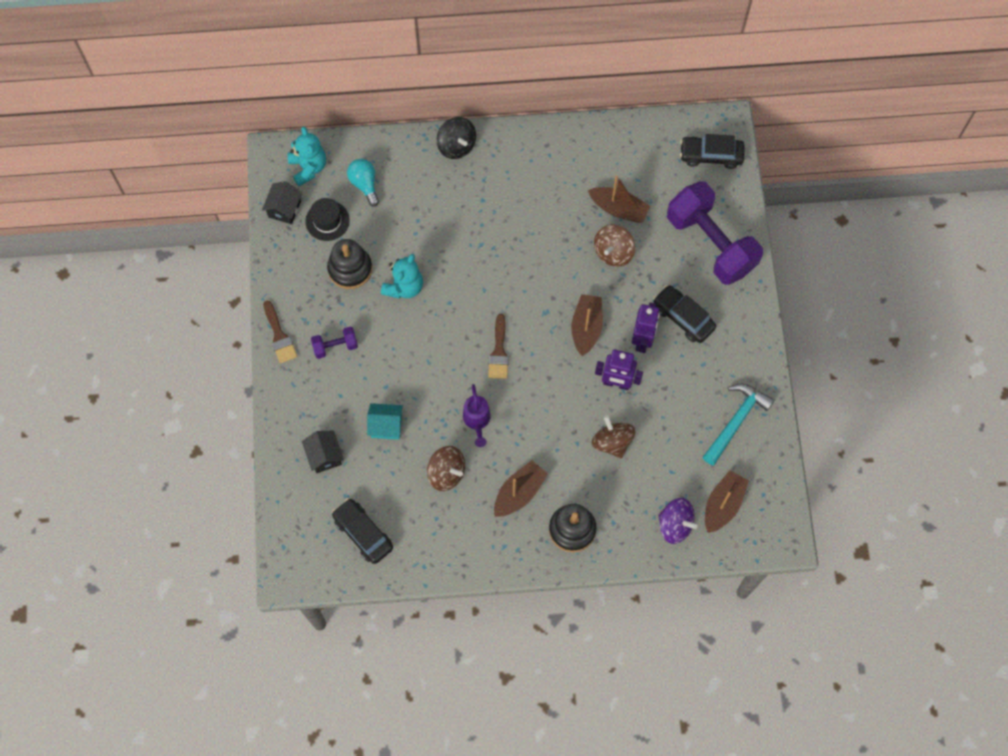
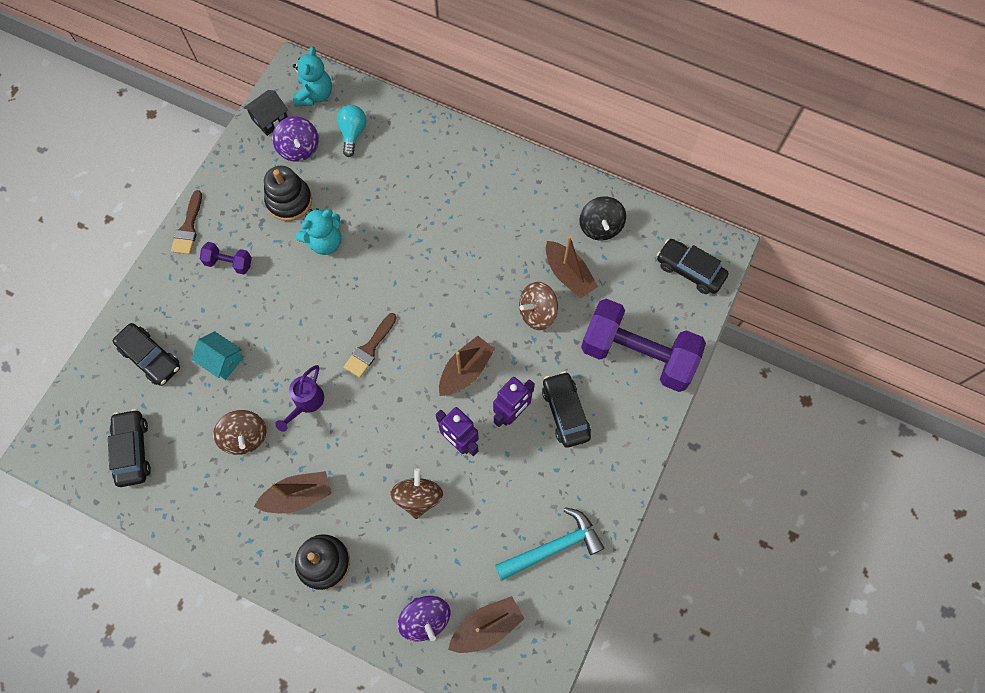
camera: 30 degrees right, 0 degrees up
black house [302,430,344,473] -> black car [113,323,180,386]
black hat [305,198,350,241] -> purple spinning top [272,116,319,162]
black spinning top [437,117,476,159] -> black spinning top moved to [579,196,626,241]
purple dumbbell [667,181,763,285] -> purple dumbbell turned 60 degrees counterclockwise [581,299,706,392]

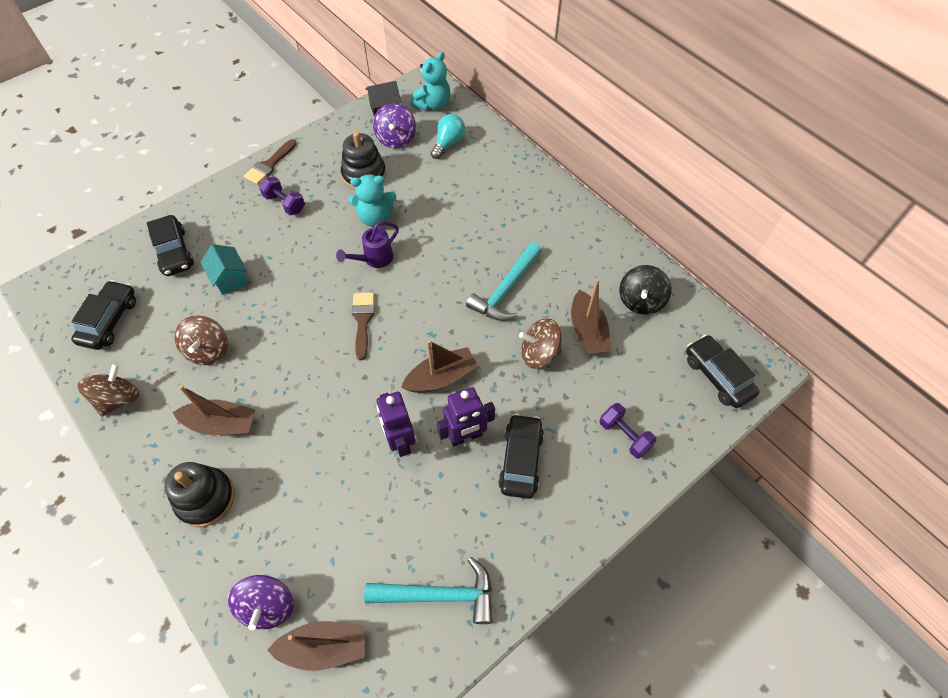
camera: 25 degrees right, 10 degrees down
purple watering can [275,365,324,432] -> purple watering can moved to [336,221,399,268]
brown brush [344,313,397,378] -> brown brush turned 120 degrees clockwise [352,292,375,360]
brown spinning top [390,468,443,519] -> brown spinning top moved to [78,363,139,417]
purple dumbbell [581,299,706,392] -> purple dumbbell [599,403,657,458], size x0.43
none -> turquoise hammer [466,242,542,321]

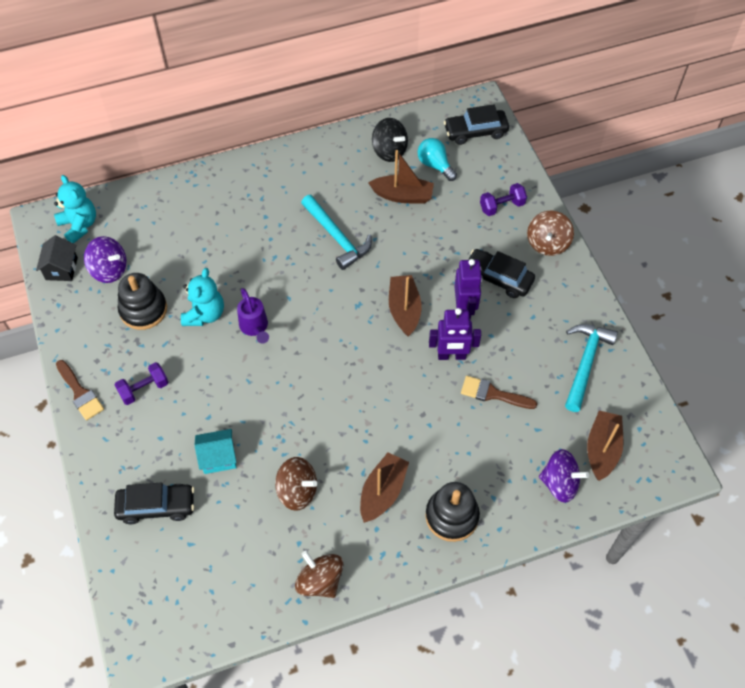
camera: 70 degrees left, 0 degrees up
black car [71,280,136,350] -> none
brown brush [352,292,375,360] -> brown brush moved to [461,376,537,409]
turquoise light bulb [431,114,465,159] -> turquoise light bulb moved to [417,138,457,181]
brown spinning top [519,318,562,369] -> brown spinning top moved to [527,211,574,256]

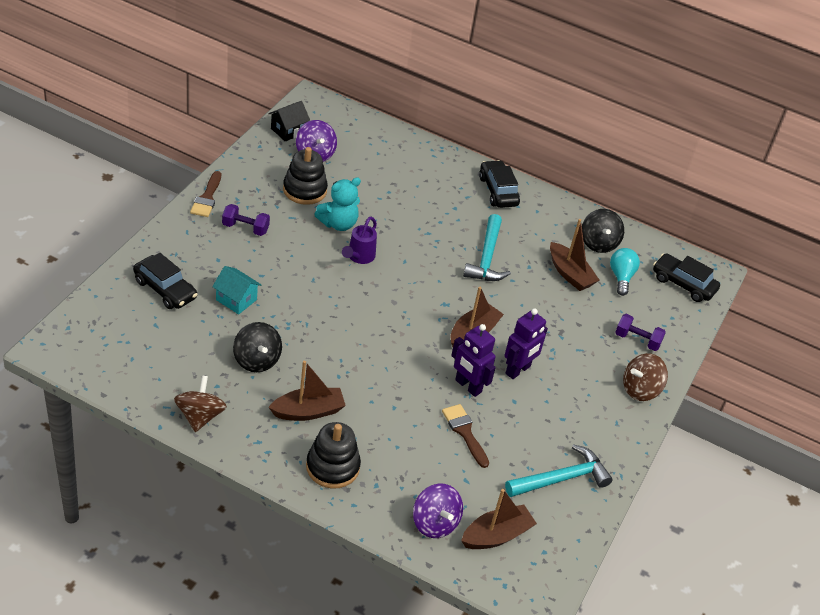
camera: 40 degrees right, 15 degrees down
turquoise teddy bear [54,175,96,243] -> none
brown spinning top [275,457,317,511] -> black spinning top [233,322,282,372]
black car [468,249,535,298] -> black car moved to [479,160,520,208]

